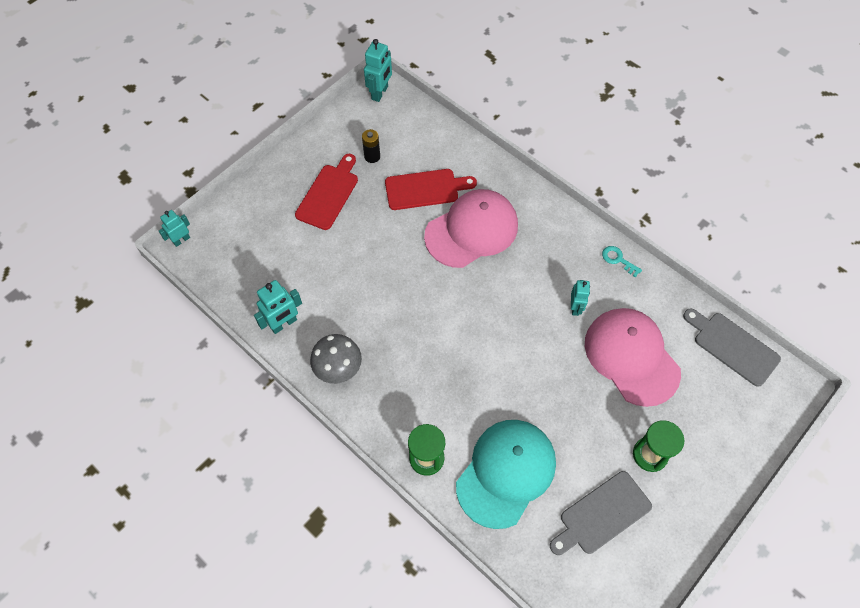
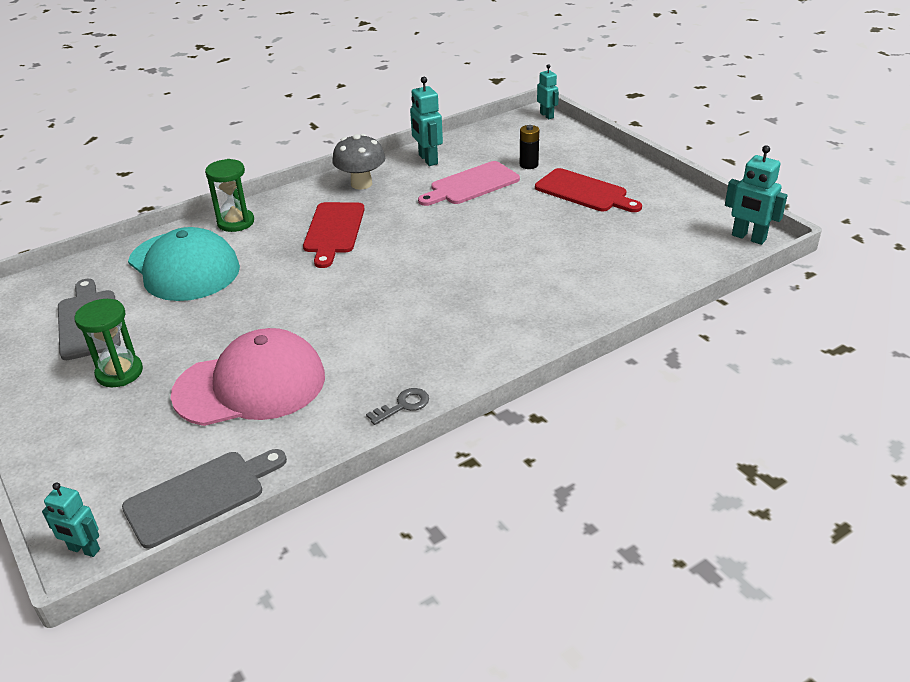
camera: 105 degrees right, 25 degrees down
black battery [362,129,380,163] -> black battery moved to [520,125,539,169]
red cutting board [385,169,477,210] -> red cutting board moved to [303,202,365,268]
pink cap [424,189,518,268] -> none
turquoise robot [571,280,590,316] -> turquoise robot moved to [42,483,100,557]
turquoise key [602,246,642,278] -> grey key [366,388,429,425]
none -> pink cutting board [418,161,520,206]

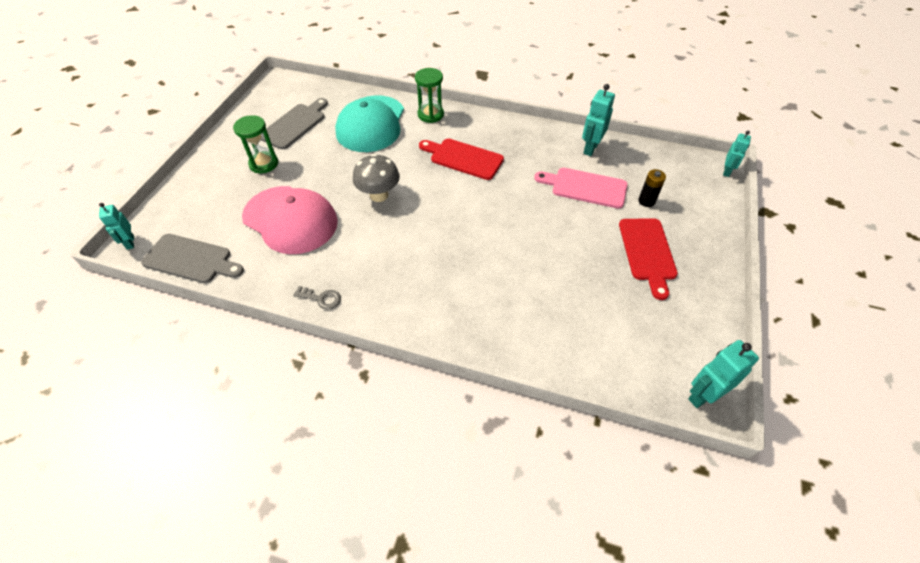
camera: 50 degrees right, 15 degrees up
red cutting board [303,202,365,268] -> red cutting board turned 60 degrees clockwise [419,139,504,180]
grey mushroom [332,134,386,190] -> grey mushroom moved to [353,154,400,202]
turquoise robot [725,145,788,245] -> turquoise robot turned 60 degrees clockwise [688,340,759,408]

